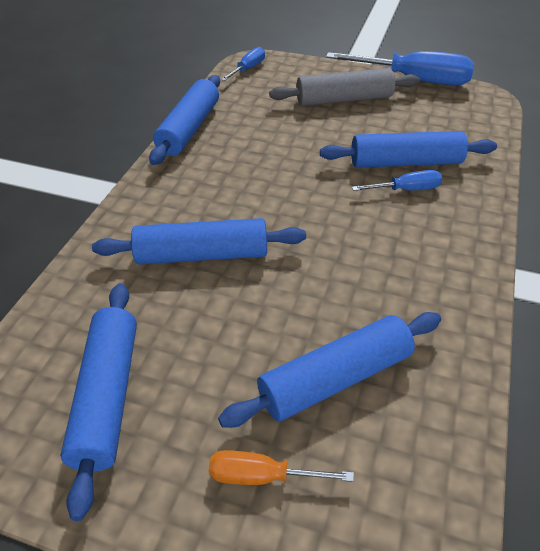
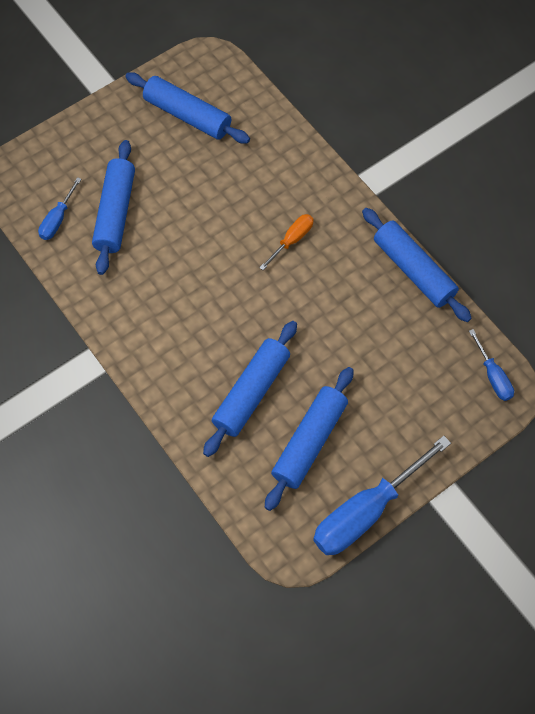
camera: 125 degrees right, 20 degrees up
blue rolling pin [92,218,306,265] -> blue rolling pin moved to [265,367,353,511]
orange screwdriver [209,450,354,485] -> orange screwdriver moved to [259,214,314,270]
grey rolling pin [269,68,420,106] -> none
blue screwdriver [352,170,442,191] -> blue screwdriver moved to [38,177,82,240]

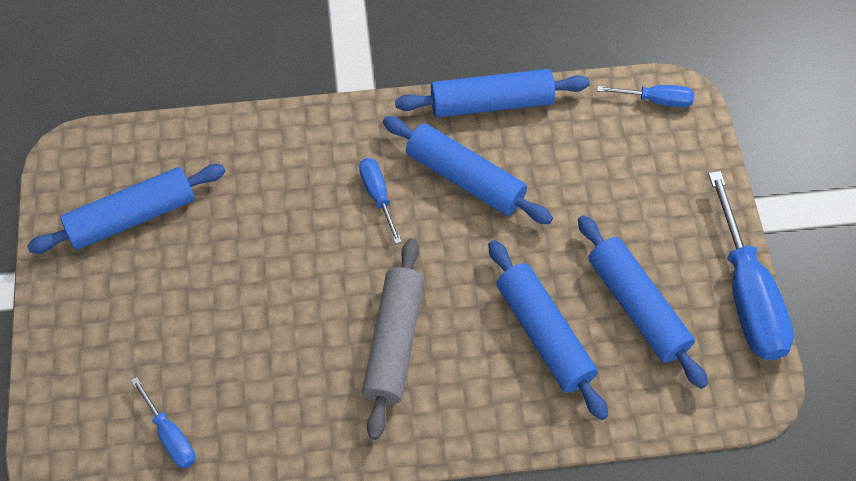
camera: 60 degrees left, 5 degrees down
blue rolling pin [92,140,135,275] -> blue rolling pin moved to [383,116,553,224]
orange screwdriver [259,214,314,270] -> blue screwdriver [359,158,402,244]
none -> grey rolling pin [362,238,424,440]

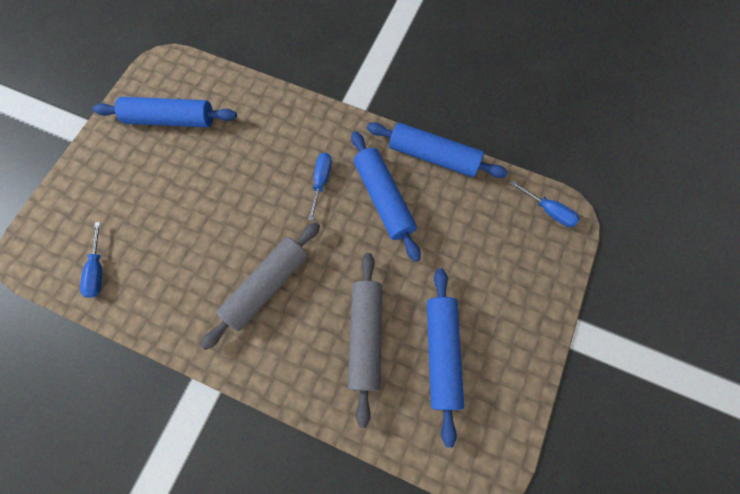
camera: 30 degrees right, 10 degrees up
blue rolling pin [488,240,608,420] -> grey rolling pin [348,253,382,428]
blue screwdriver [708,171,794,360] -> none

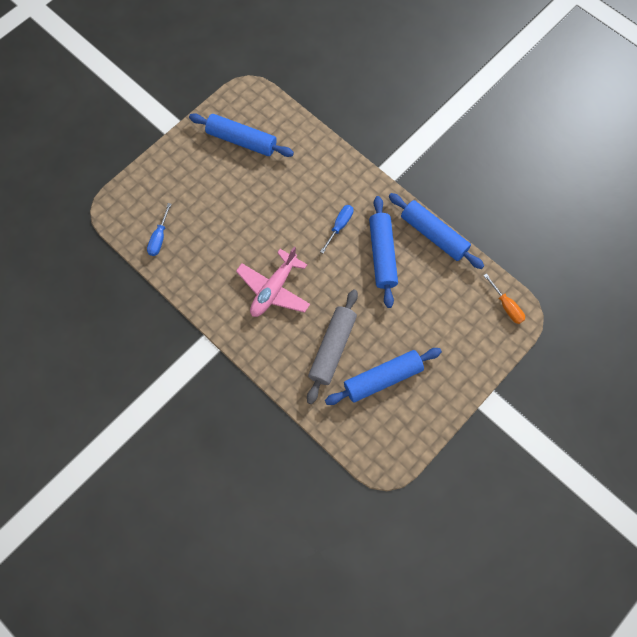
camera: 20 degrees right, 0 degrees up
grey rolling pin [201,222,320,350] -> pink plane [236,247,310,317]
blue rolling pin [427,268,464,448] -> blue rolling pin turned 45 degrees clockwise [325,348,442,405]
blue screwdriver [510,180,580,227] -> orange screwdriver [483,273,525,324]

